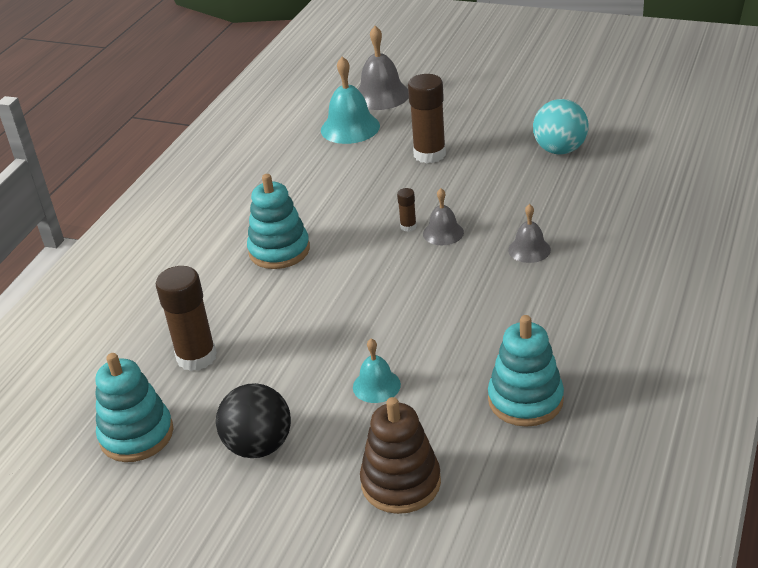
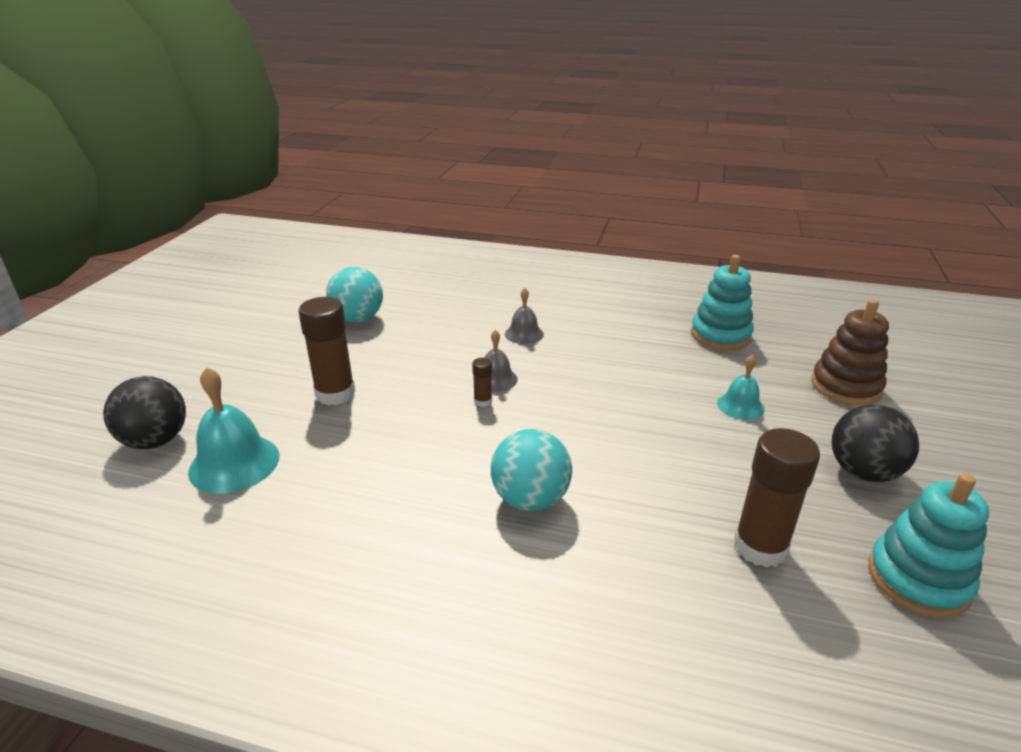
camera: 100 degrees left, 5 degrees down
turquoise stacking toy [247,174,310,269] -> turquoise ball [491,429,572,511]
grey bell [358,26,409,110] -> black ball [103,376,186,449]

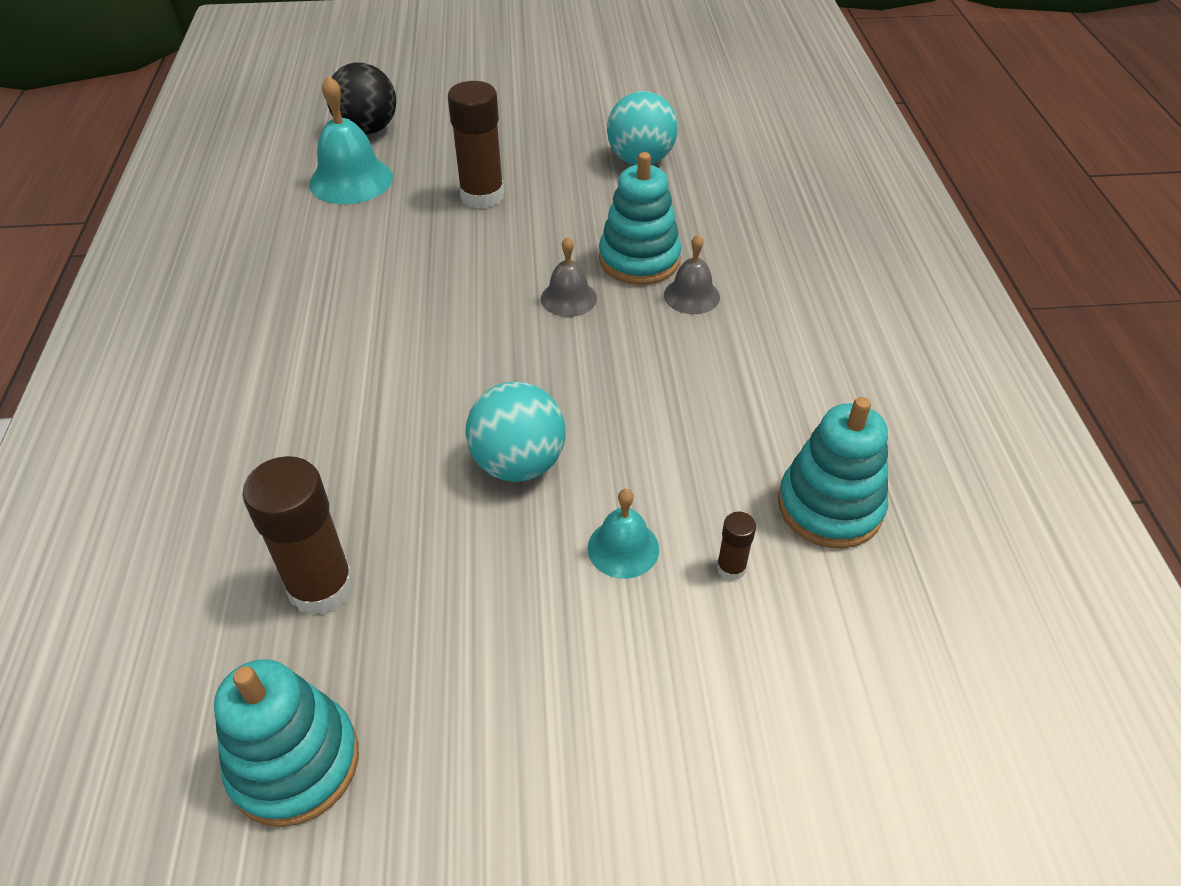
camera: 70 degrees right, 15 degrees up
brown glue stick [472,358,492,407] -> brown glue stick moved to [717,512,756,581]
turquoise ball [491,429,572,511] -> turquoise ball moved to [465,382,565,482]
brown stacking toy [811,299,889,405] -> none
black ball [832,404,919,482] -> none
none -> turquoise stacking toy [599,152,681,285]

